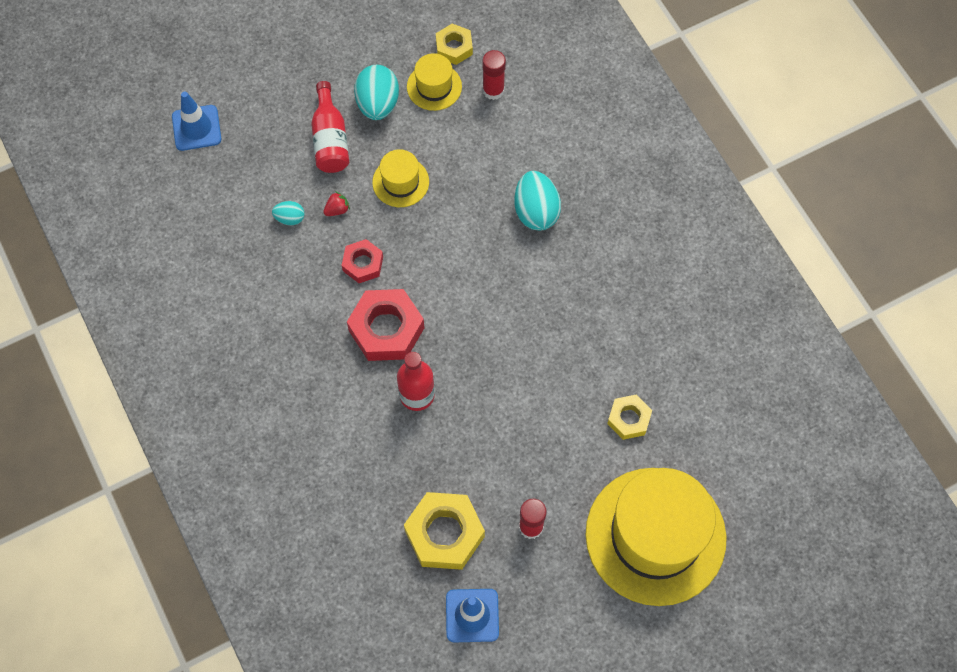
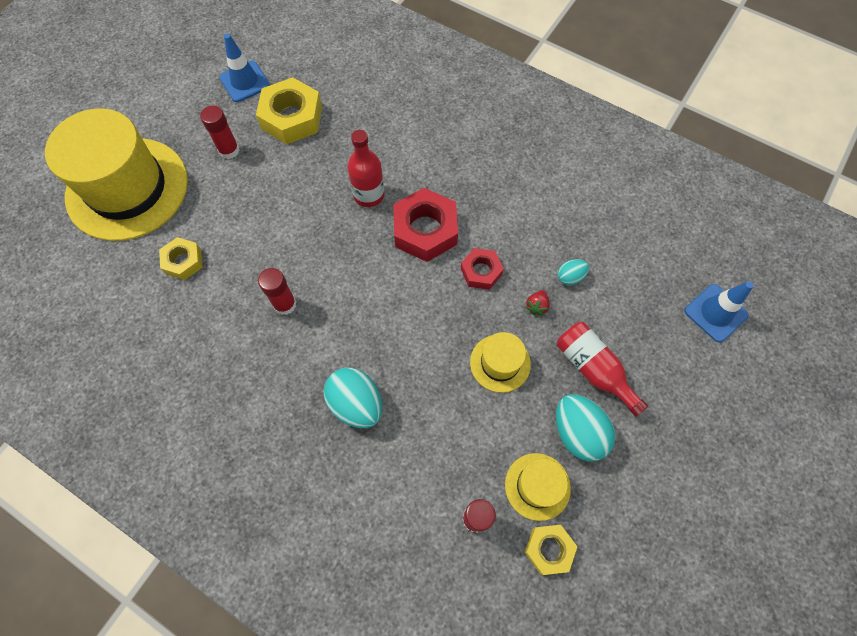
camera: 150 degrees right, 0 degrees up
none -> red glue stick [258,268,297,315]

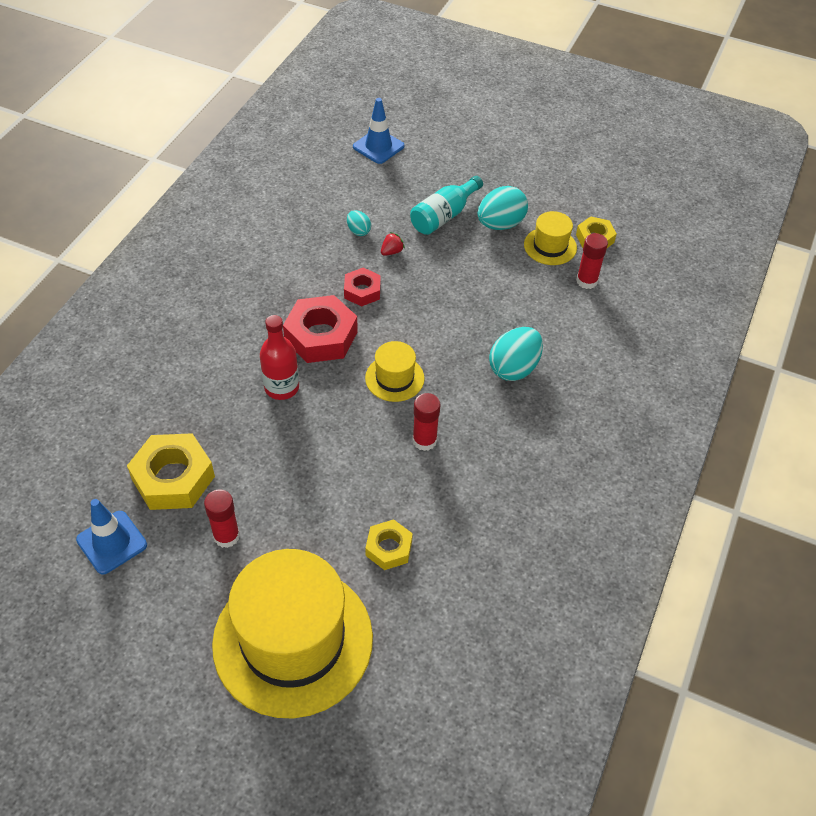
camera: 100 degrees left, 15 degrees down
yellow hat [470,332,531,393] -> yellow hat moved to [365,341,425,402]
red strawberry [525,290,550,316] -> red strawberry turned 60 degrees counterclockwise [381,232,405,256]
red bottle [557,322,648,417] -> turquoise bottle [410,176,483,235]

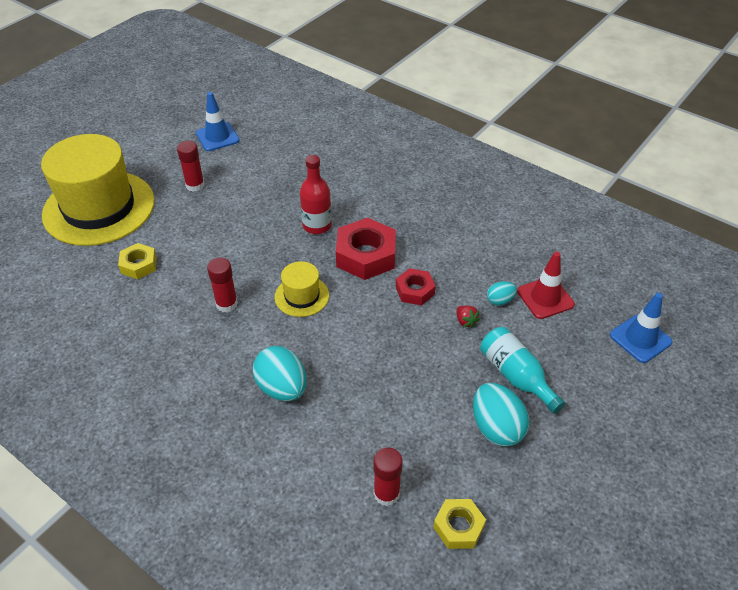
camera: 105 degrees right, 5 degrees down
yellow nut [127,433,215,510] -> none
yellow hat [524,211,577,265] -> none
none -> red traffic cone [517,252,575,319]

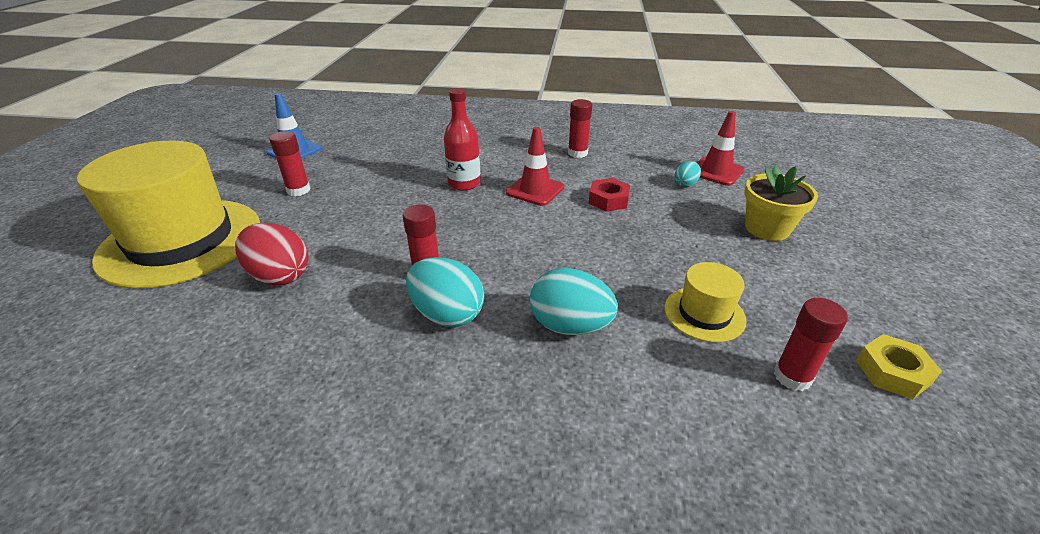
camera: 30 degrees left, 10 degrees down
yellow nut [118,243,157,279] -> red egg [235,223,309,285]
yellow hat [275,261,329,317] -> yellow hat moved to [665,262,746,342]
red nut [336,218,396,280] -> red traffic cone [506,127,564,206]
red strawberry [456,306,480,328] -> none
turquoise egg [473,383,529,447] -> turquoise egg moved to [406,257,484,327]
turquoise bottle [480,327,565,414] -> yellow flower pot [744,165,818,241]
blue traffic cone [610,293,673,363] -> none
none -> red glue stick [568,99,592,158]

